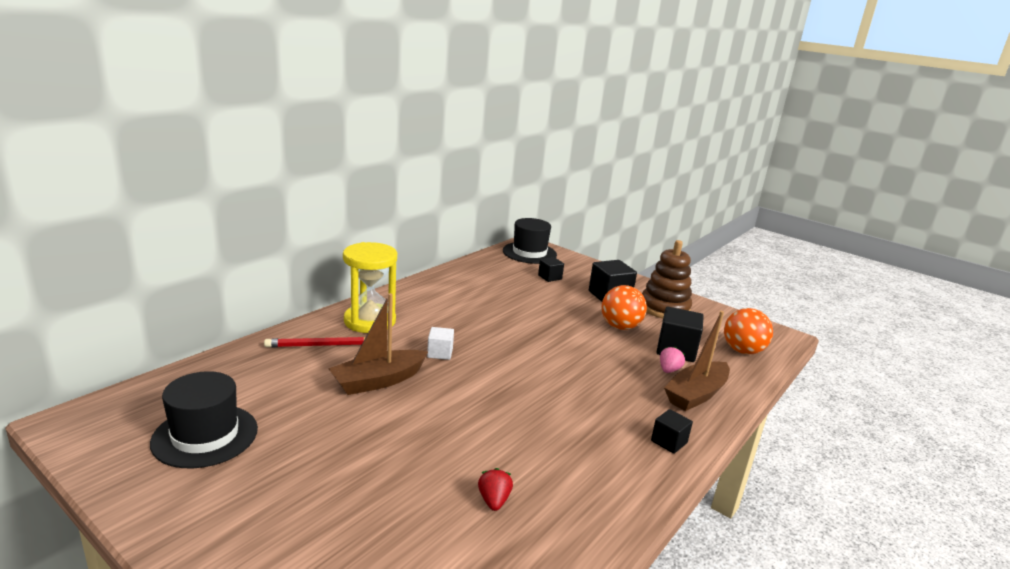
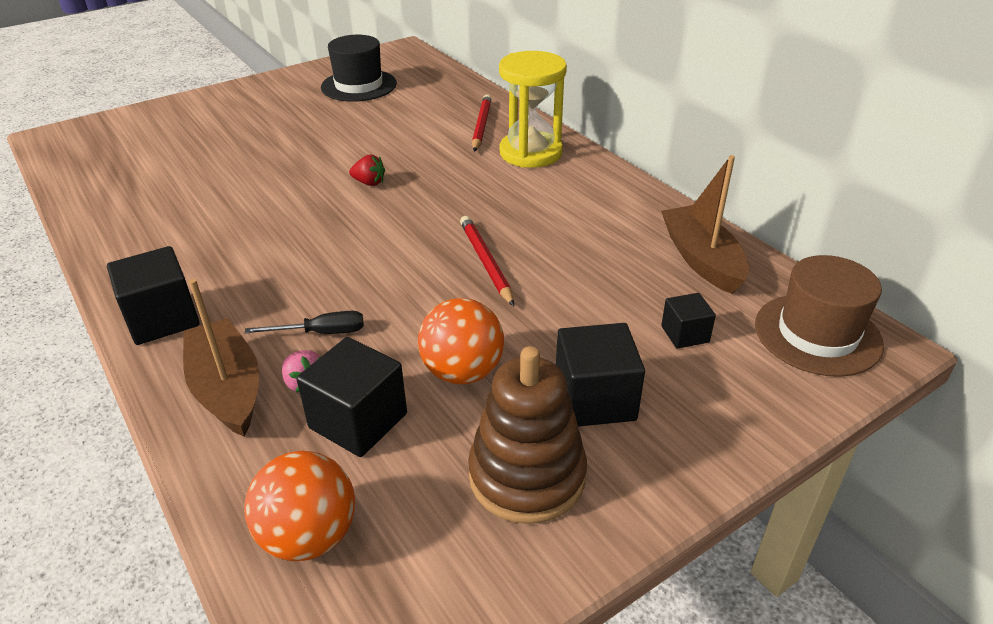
camera: 110 degrees right, 15 degrees up
brown boat [328,293,428,395] -> brown boat moved to [661,155,749,294]
white cube [427,327,454,360] -> none
red strawberry [478,468,513,511] -> red strawberry moved to [349,155,385,186]
black hat [503,218,557,264] -> brown hat [755,255,884,377]
black cube [651,409,693,454] -> black cube [107,246,200,345], size x1.73
none -> black screwdriver [245,311,364,334]
none -> red pencil [460,216,514,306]

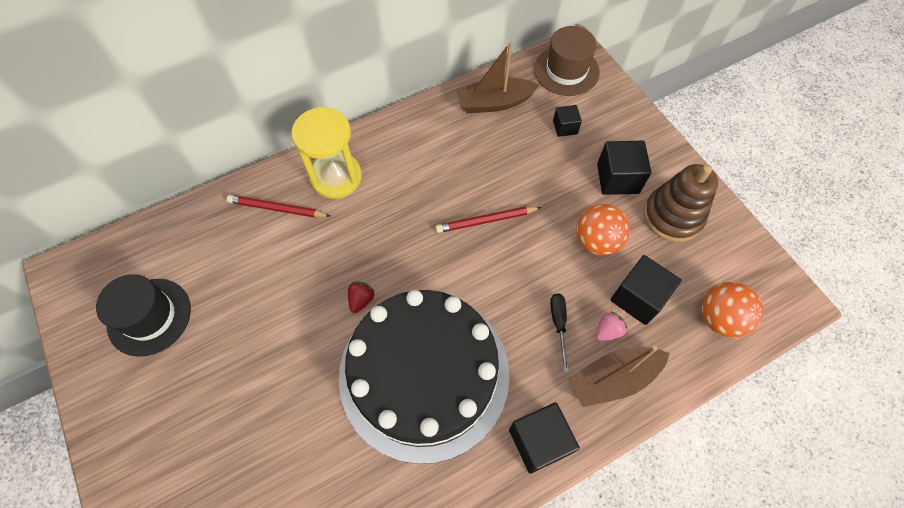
camera: 85 degrees left, 25 degrees up
none -> black cake [339,290,510,464]

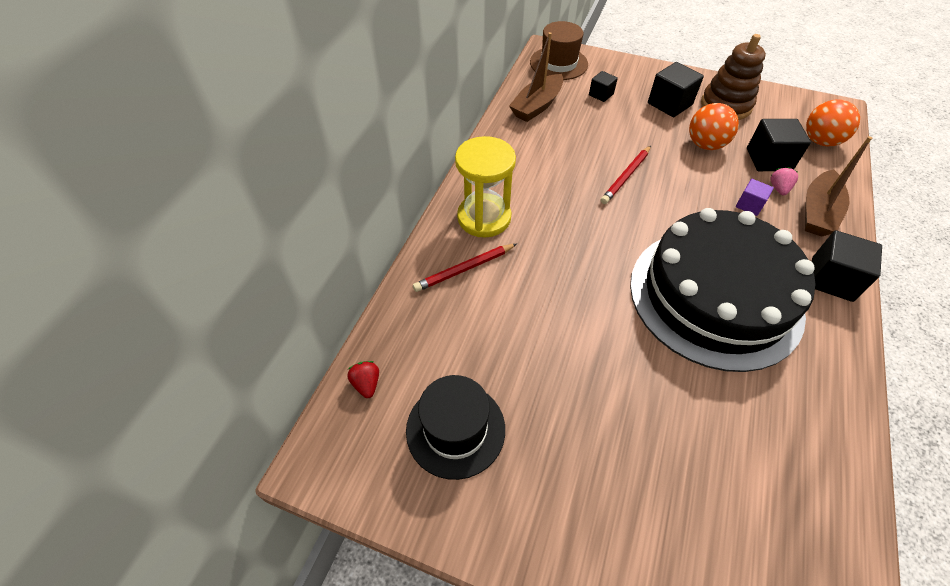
camera: 40 degrees left, 10 degrees down
red strawberry [348,282,375,313] -> red strawberry moved to [347,361,379,398]
black screwdriver [550,293,569,372] -> purple cube [736,179,774,216]

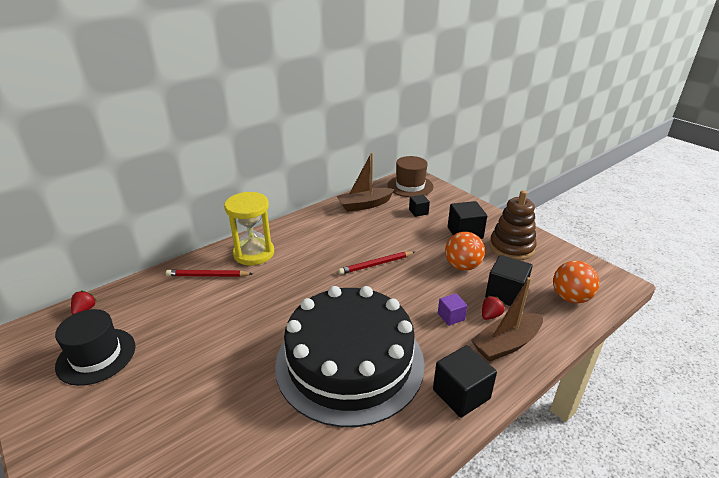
camera: 30 degrees right, 20 degrees down
pink strawberry [771,167,798,195] -> red strawberry [482,296,505,320]

